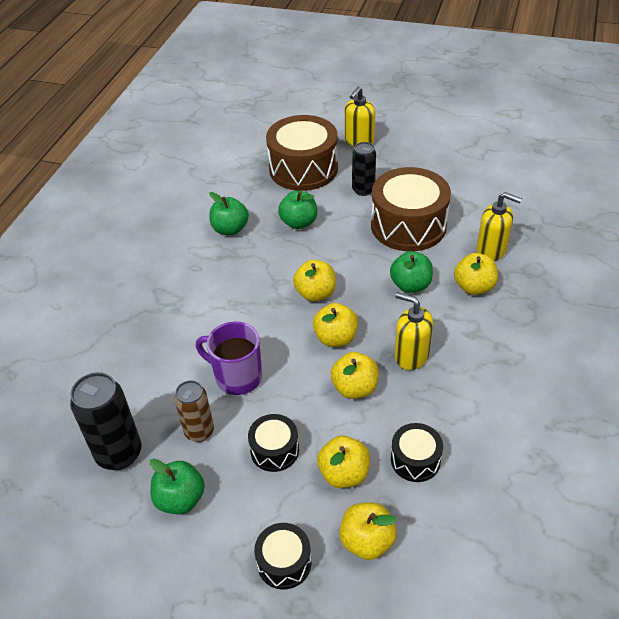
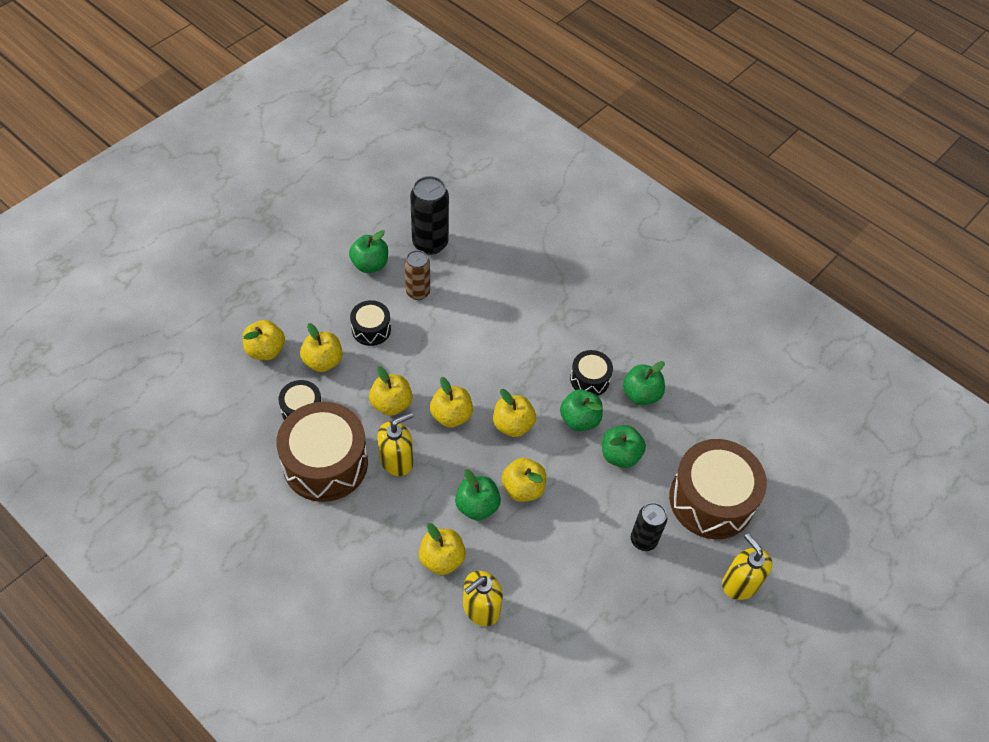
camera: 110 degrees right, 10 degrees up
purple mug [196,321,262,395] -> none
black drum [254,523,311,589] -> black drum moved to [570,350,613,396]
brown drum [371,167,451,251] -> brown drum moved to [276,402,368,502]
none -> yellow apple [502,458,546,502]
none -> green apple [560,389,603,431]

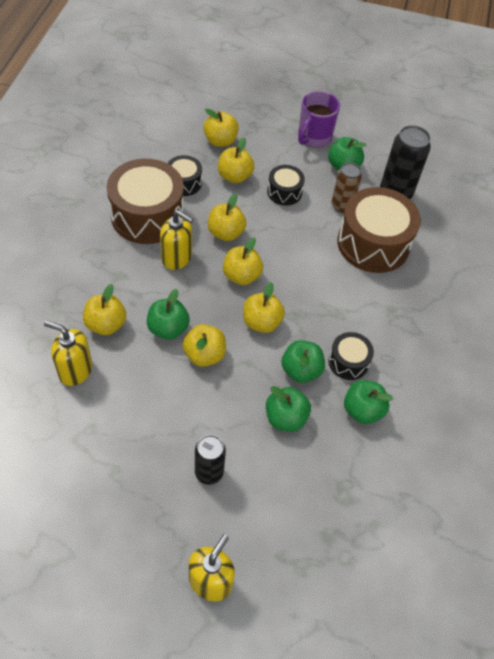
camera: 60 degrees right, 0 degrees up
brown drum [669,439,767,539] -> brown drum moved to [337,187,421,273]
none -> purple mug [298,91,340,148]

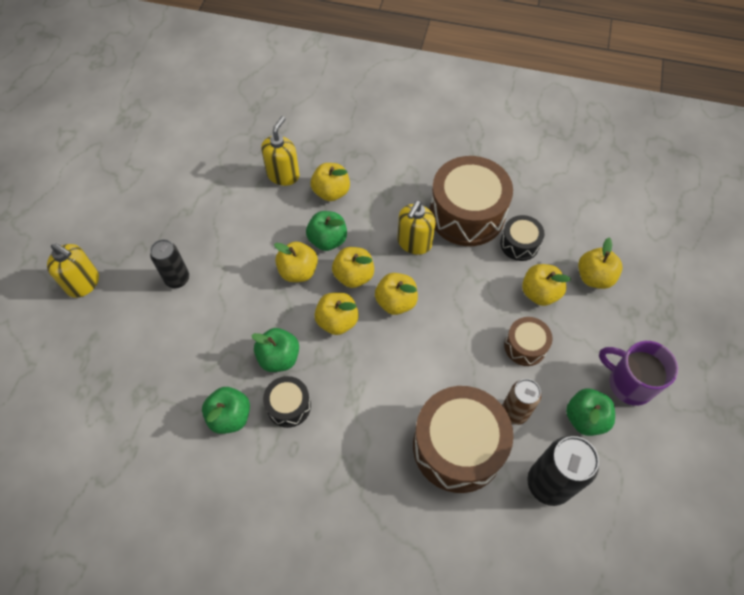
camera: 95 degrees right, 5 degrees up
yellow apple [208,194,246,241] -> yellow apple moved to [332,247,374,288]
green apple [266,386,311,432] -> none
black drum [267,165,305,205] -> brown drum [504,317,553,366]

